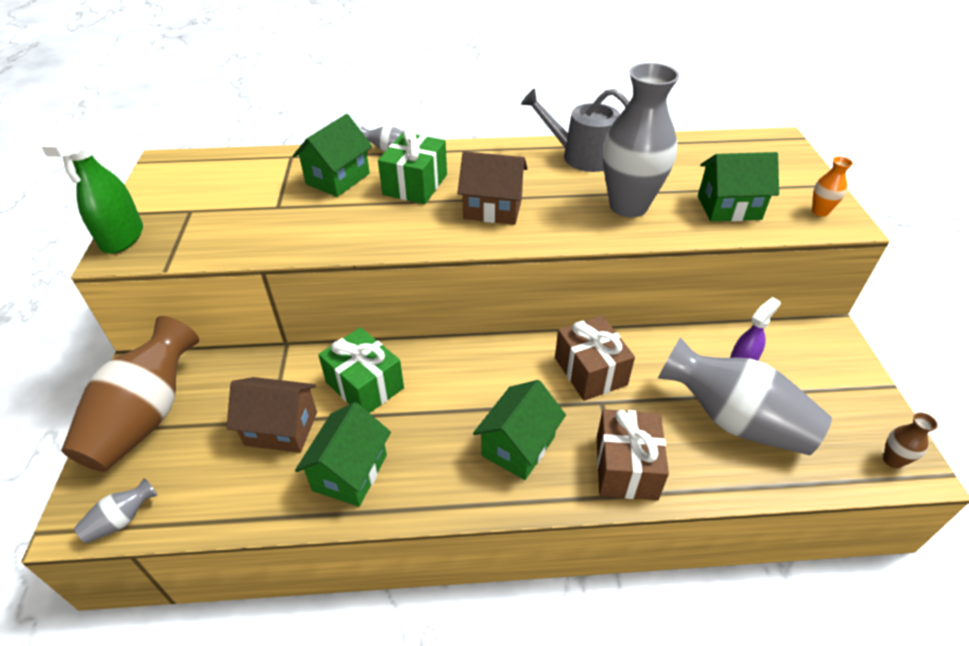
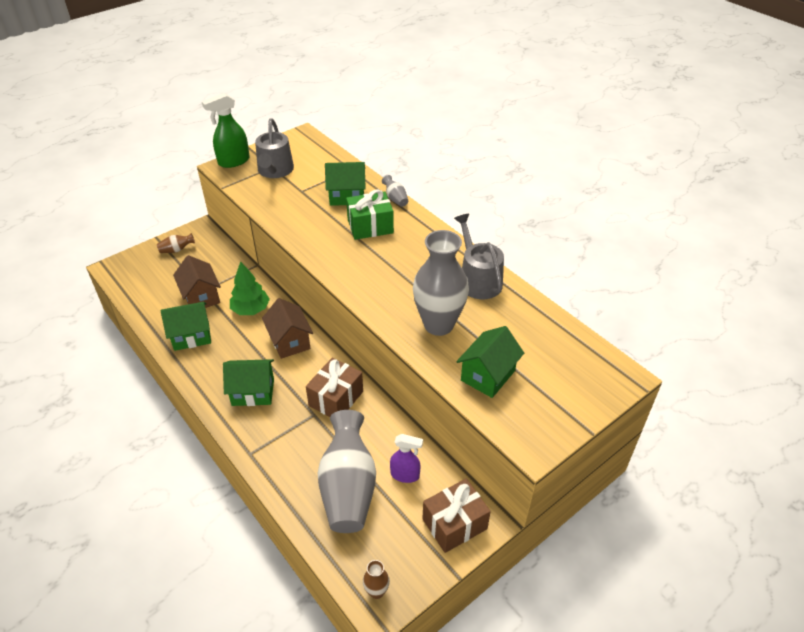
camera: 55 degrees right, 0 degrees up
brown vase [61,316,199,472] -> brown vase [157,233,195,253], size x0.42
grey vase [74,478,157,543] -> none
green gift [318,327,404,413] -> green tree [230,261,270,315]
brown house [457,151,528,225] -> brown house moved to [262,298,313,359]
brown gift [597,409,669,500] -> brown gift moved to [423,479,491,553]
green house [698,152,779,222] -> green house turned 75 degrees clockwise [456,326,524,398]
orange vase [812,157,853,217] -> none
none -> grey watering can [255,118,294,178]

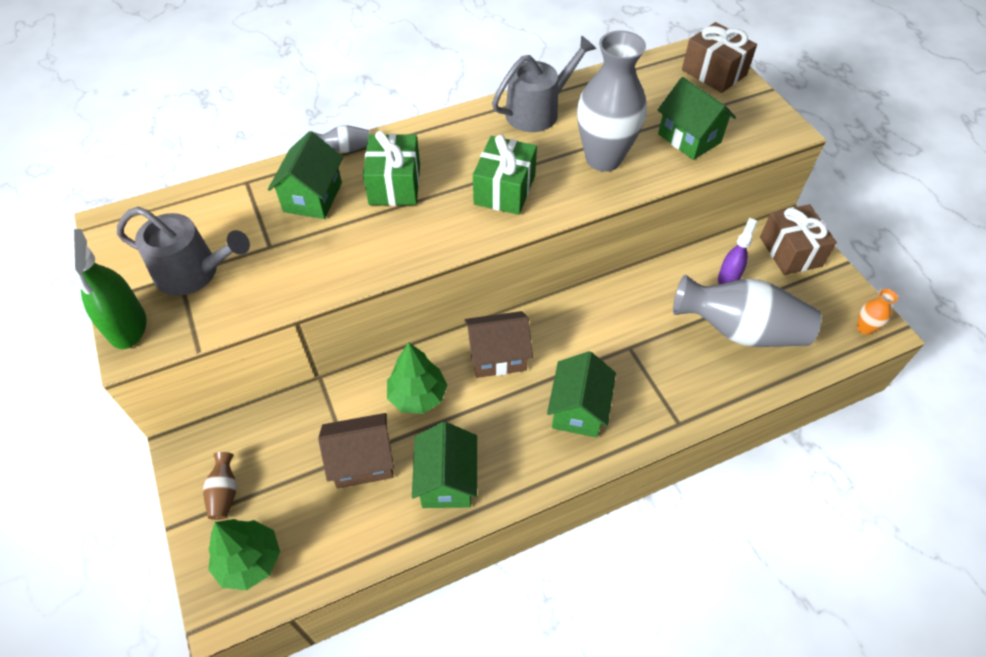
camera: 75 degrees left, 10 degrees up
brown gift [306,358,363,417] -> brown gift moved to [682,22,757,93]
brown vase [363,560,390,599] -> orange vase [857,289,898,335]
grey watering can [454,214,504,299] -> grey watering can turned 150 degrees clockwise [492,35,596,132]
none -> green tree [208,519,280,590]
none -> green gift [473,135,537,215]

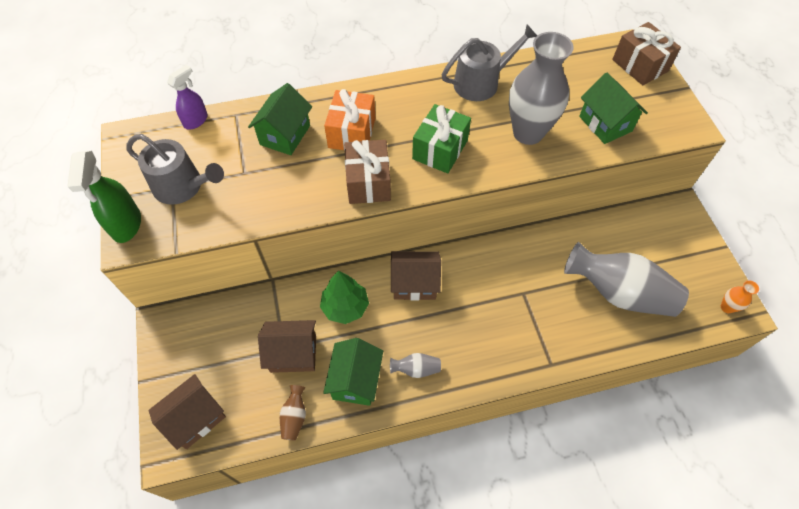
camera: 10 degrees right, 5 degrees up
brown vase [203,452,237,520] -> brown vase moved to [280,385,306,440]
green tree [208,519,280,590] -> brown house [148,374,226,450]
grey vase [314,125,370,153] -> grey vase moved to [390,353,441,378]
green gift [363,131,420,206] -> orange gift [324,89,375,151]
green house [547,351,616,438] -> none
purple spray bottle [718,218,758,284] -> purple spray bottle moved to [167,65,208,130]
brown gift [760,204,837,275] -> brown gift moved to [344,140,391,204]

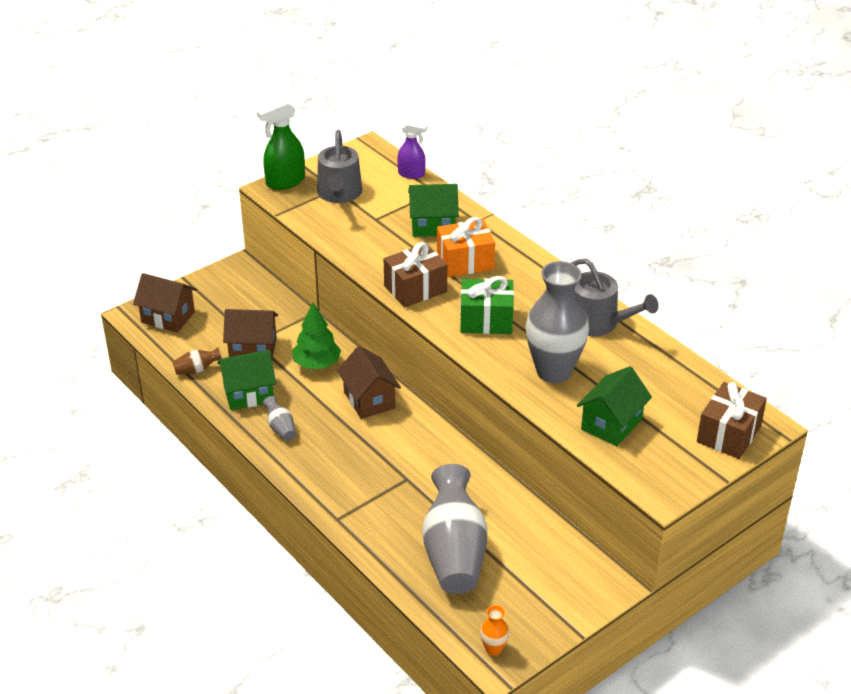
camera: 65 degrees right, 20 degrees down
brown house [258,320,316,373] -> brown house turned 60 degrees counterclockwise [223,309,278,359]

